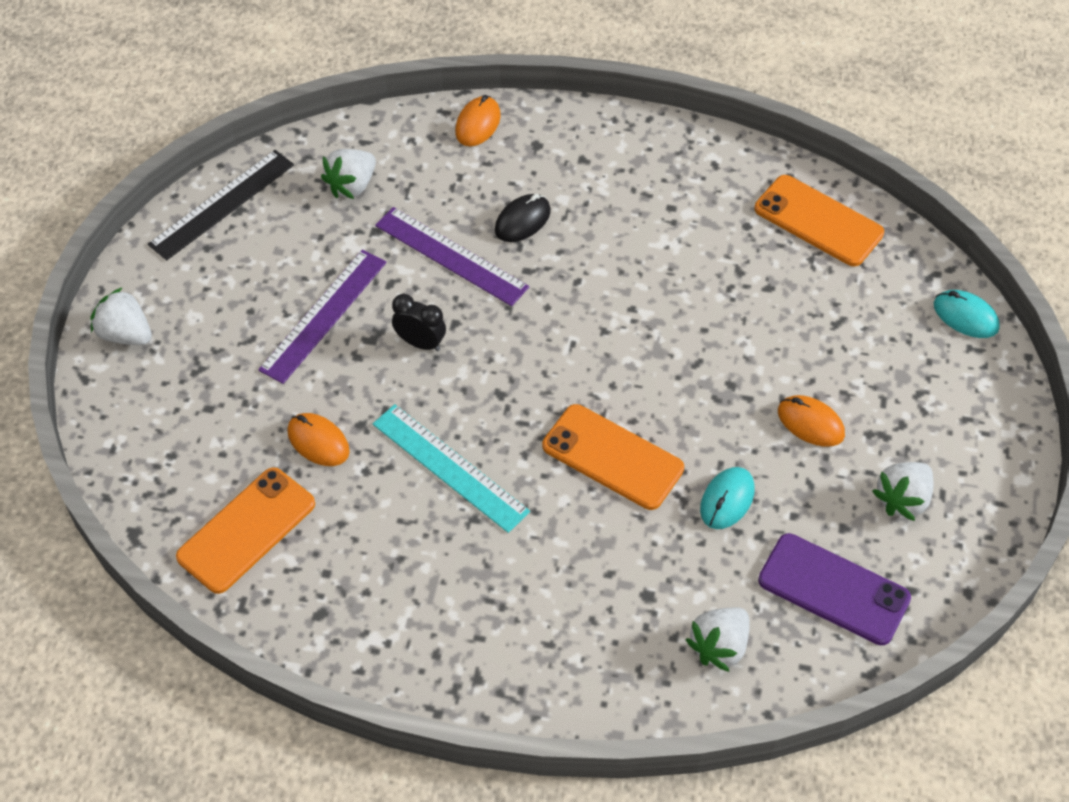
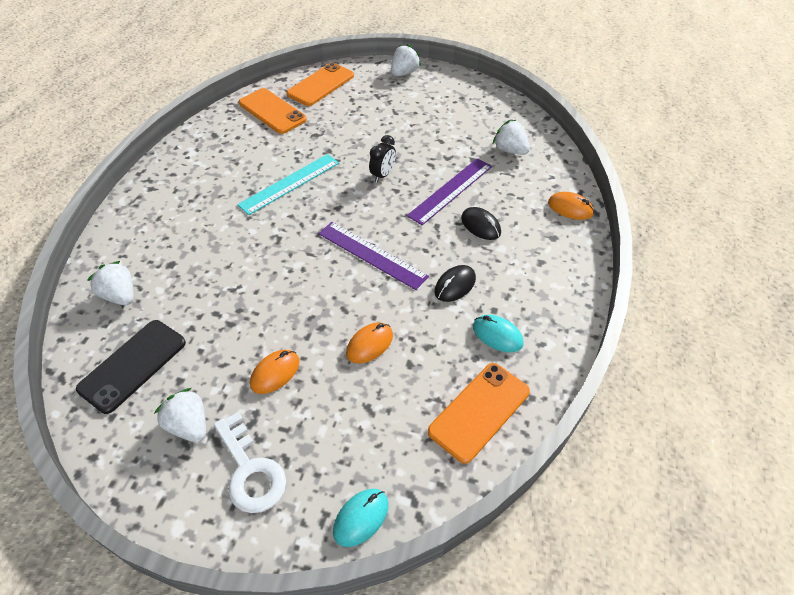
camera: 95 degrees right, 5 degrees down
black ruler [148,150,294,260] -> none
purple ruler [258,250,386,384] -> purple ruler moved to [318,222,429,290]
orange mouse [287,413,350,466] -> orange mouse moved to [346,322,393,363]
orange phone [542,404,684,510] -> orange phone moved to [286,62,354,106]
turquoise mouse [700,467,755,529] -> turquoise mouse moved to [473,315,524,352]
purple phone [758,533,911,645] -> black phone [76,320,186,414]
none -> white key [214,412,286,513]
none -> black mouse [435,265,476,302]

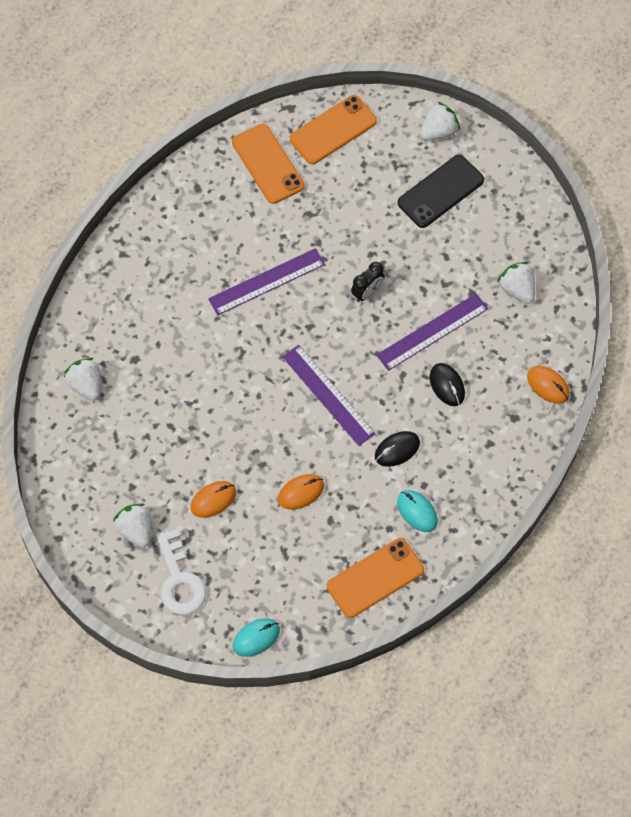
camera: 15 degrees right, 15 degrees up
black phone [76,320,186,414] -> black phone moved to [398,155,484,228]
turquoise ruler [237,154,339,215] -> purple ruler [208,248,325,315]

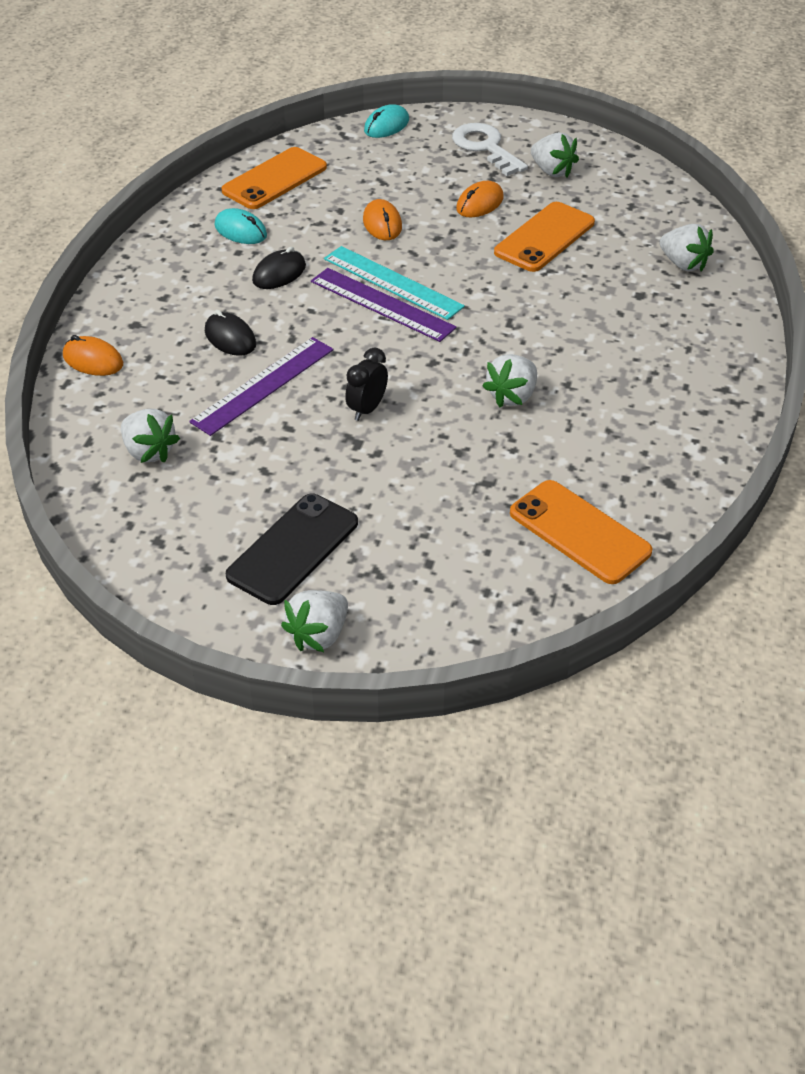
camera: 165 degrees right, 20 degrees down
purple ruler [208,248,325,315] -> white strawberry [482,354,537,408]
orange mouse [278,474,324,510] -> orange mouse turned 60 degrees counterclockwise [363,199,402,240]
orange phone [290,95,377,164] -> orange phone moved to [494,202,595,272]
none -> turquoise ruler [324,246,465,320]

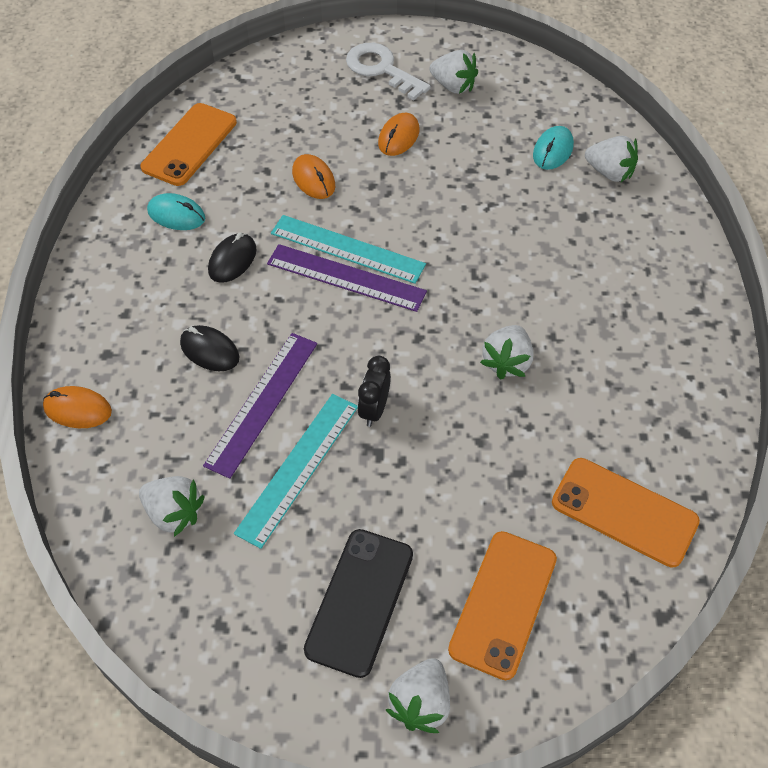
camera: 15 degrees left, 10 degrees up
turquoise mouse [364,104,409,138] -> turquoise mouse moved to [533,126,574,170]
orange phone [494,202,595,272] -> orange phone moved to [448,531,557,680]
none -> turquoise ruler [234,394,358,549]

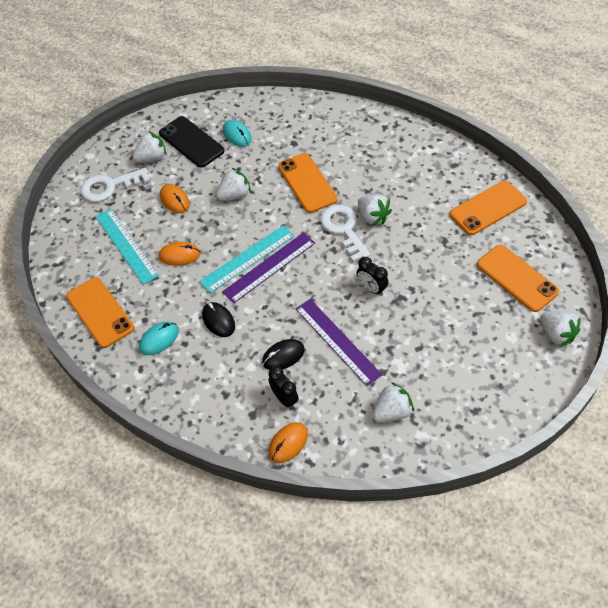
camera: 60 degrees left, 0 degrees up
turquoise ruler [234,394,358,549] -> turquoise ruler moved to [95,209,159,285]
black phone [304,529,413,678] -> black phone moved to [159,116,225,168]
white strawberry [585,136,638,182] -> white strawberry moved to [216,168,251,201]
none -> black clock [268,366,299,409]
none -> orange phone [278,153,338,213]
none -> white key [320,205,370,262]

